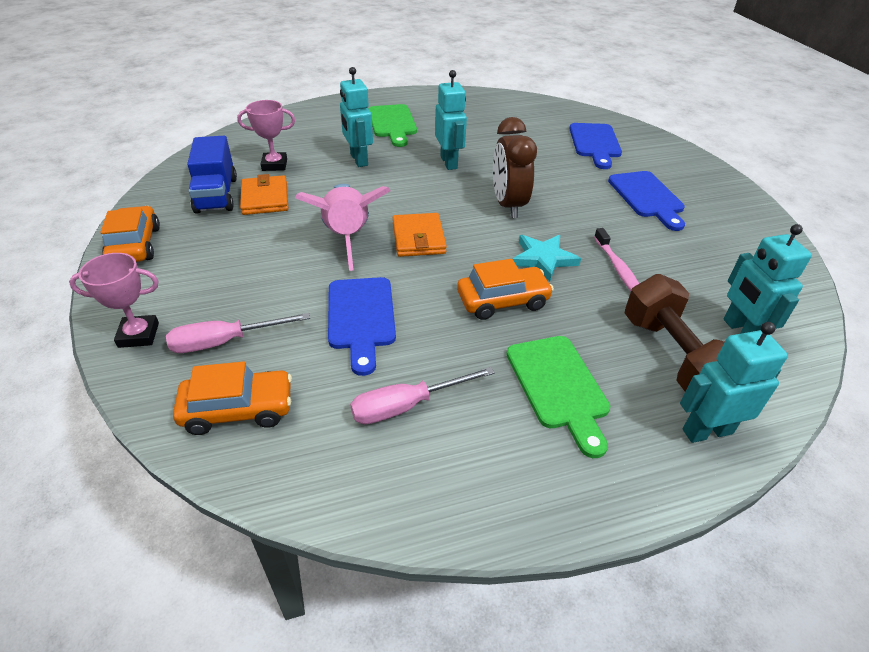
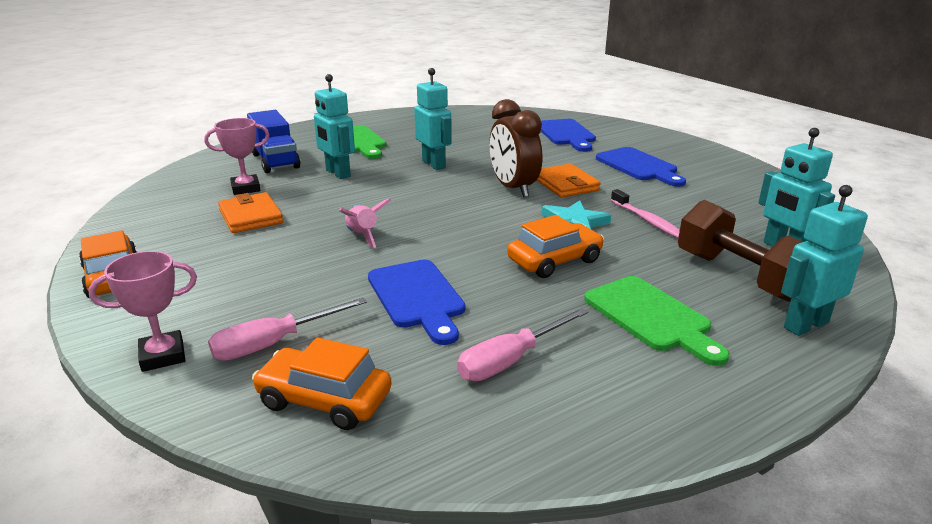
camera: 15 degrees left, 15 degrees down
orange car [173,361,292,435] -> orange car turned 135 degrees counterclockwise [252,337,392,430]
blue truck [187,136,237,214] -> blue truck moved to [247,110,301,173]
pink rocket [295,184,391,271] -> pink rocket [339,198,391,248], size x0.54
orange wallet [393,213,447,257] -> orange wallet moved to [537,164,601,197]

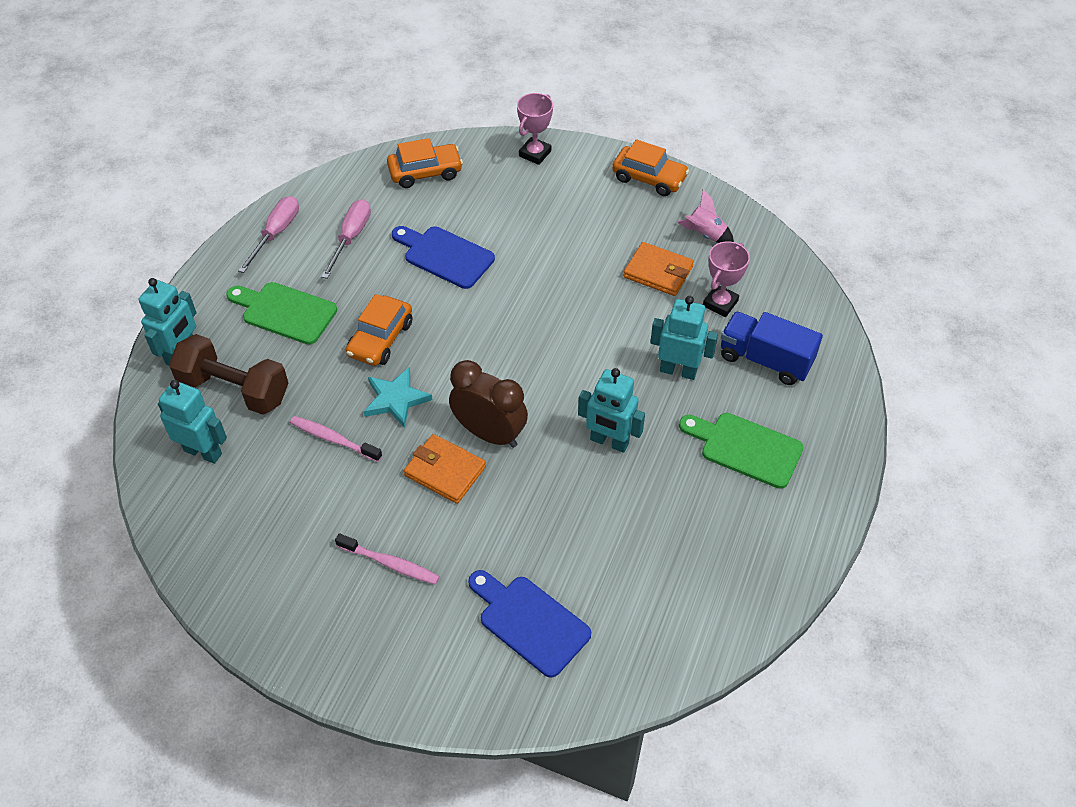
camera: 145 degrees right, 25 degrees up
pink screwdriver [208,297,367,361] -> pink screwdriver moved to [238,196,299,273]
pink rocket [339,198,391,248] -> pink rocket moved to [677,190,734,243]
blue cutting board [596,147,686,187] -> pink toothbrush [335,533,440,585]

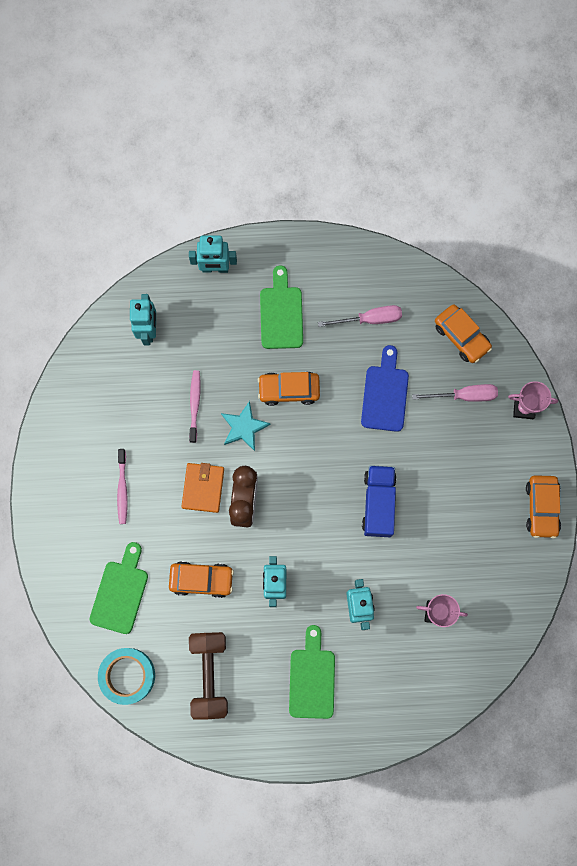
camera: 65 degrees right, 25 degrees up
brown dumbbell [169,334,288,415] -> brown dumbbell moved to [189,632,228,720]
pink screwdriver [238,196,299,273] -> pink screwdriver moved to [412,384,498,402]
blue cutting board [468,570,591,678] -> green cutting board [89,542,148,634]
orange wallet [623,242,694,296] -> none
pink rocket [677,190,734,243] -> none
blue truck [721,311,823,385] -> blue truck moved to [362,465,397,537]
none -> turquoise tape [98,648,155,705]
none -> orange car [169,561,234,598]

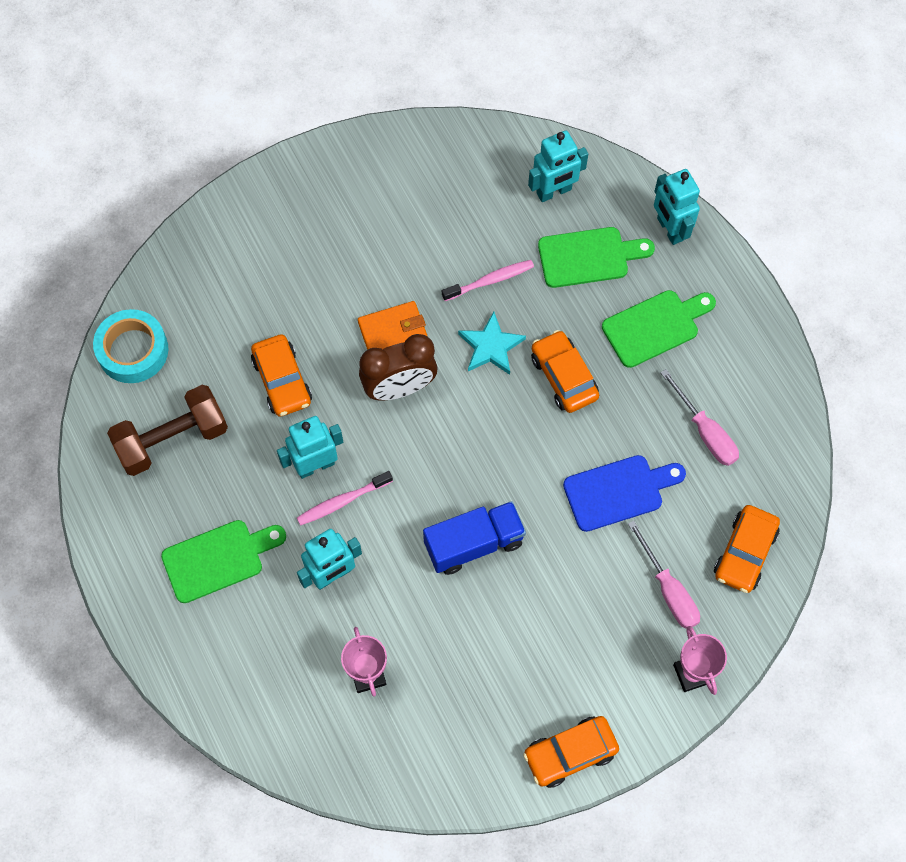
camera: 65 degrees right, 10 degrees down
green cutting board [89,542,148,634] -> green cutting board moved to [538,227,655,288]
pink toothbrush [117,449,128,524] -> pink toothbrush moved to [297,471,393,526]

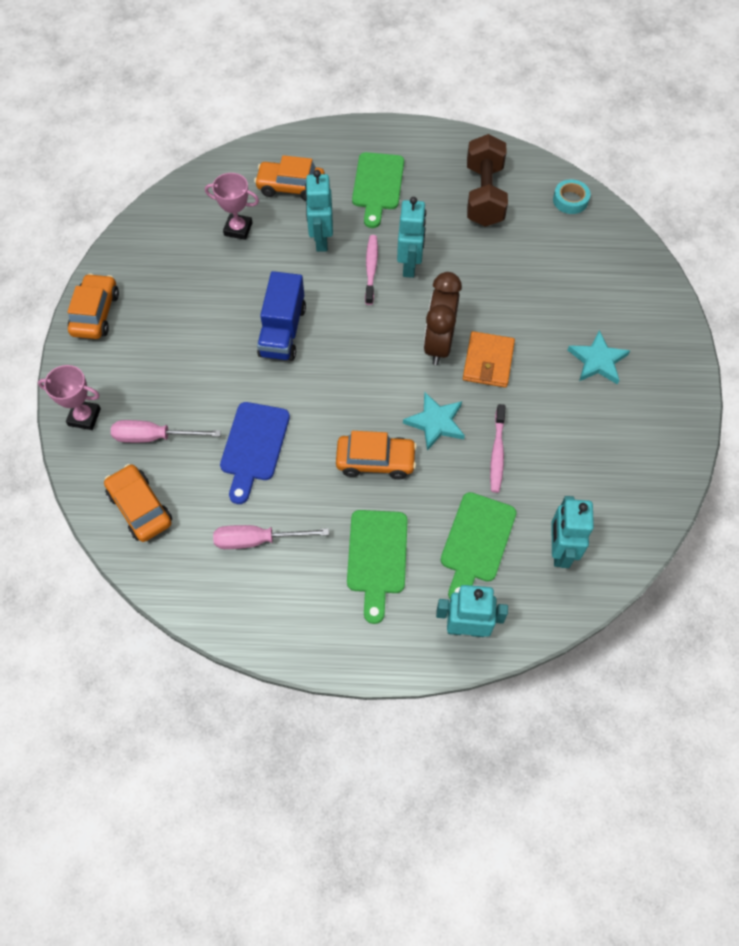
camera: 120 degrees right, 5 degrees down
turquoise tape [93,309,168,383] -> turquoise tape [553,179,590,214], size x0.61
orange car [251,334,312,417] -> orange car moved to [254,155,325,201]
none -> turquoise star [568,330,630,385]

